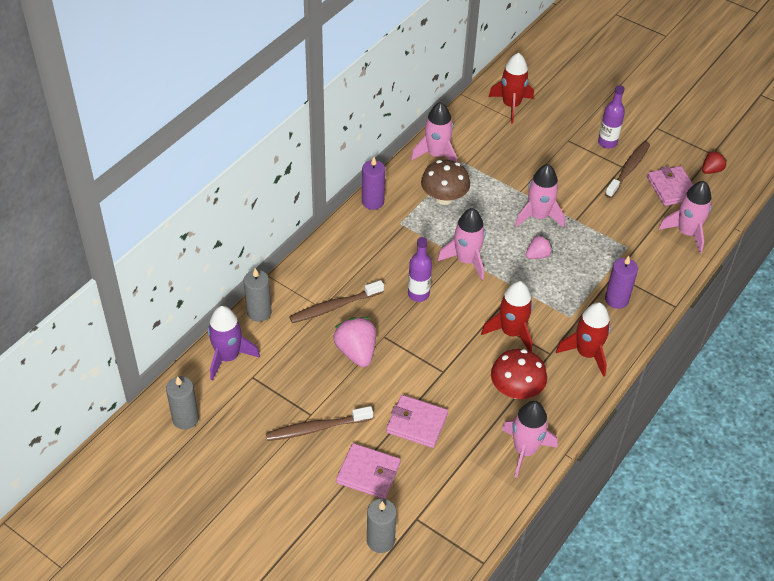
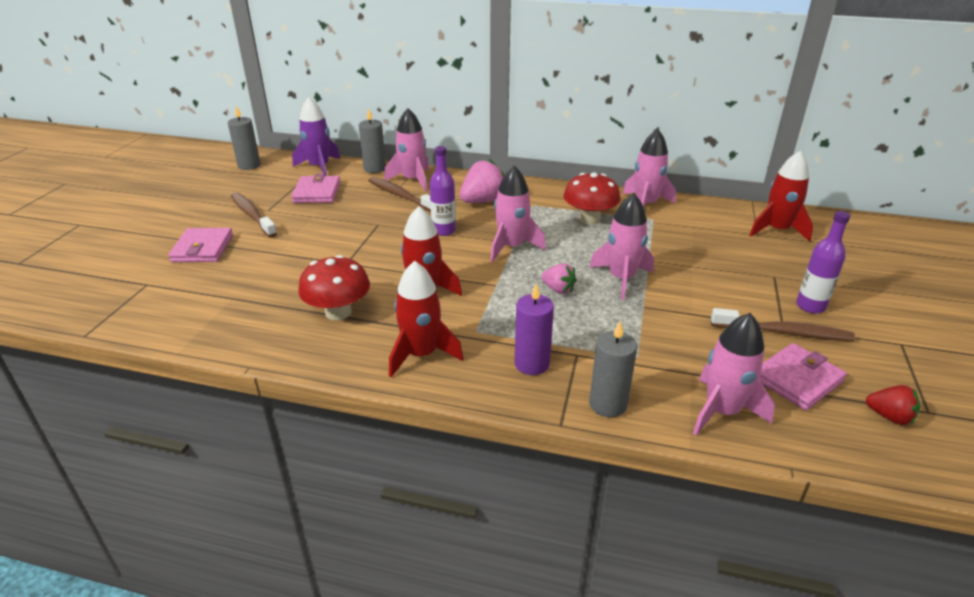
camera: 70 degrees right, 15 degrees down
pink strawberry [333,317,376,367] -> pink strawberry moved to [460,159,504,203]
purple candle [362,157,385,210] -> none
grey candle [367,499,397,553] -> grey candle moved to [589,321,637,417]
pink wallet [386,395,448,448] -> pink wallet moved to [291,174,341,203]
brown mushroom [421,160,470,205] -> red mushroom [563,172,620,225]
pink rocket [502,401,557,478] -> pink rocket moved to [384,108,429,191]

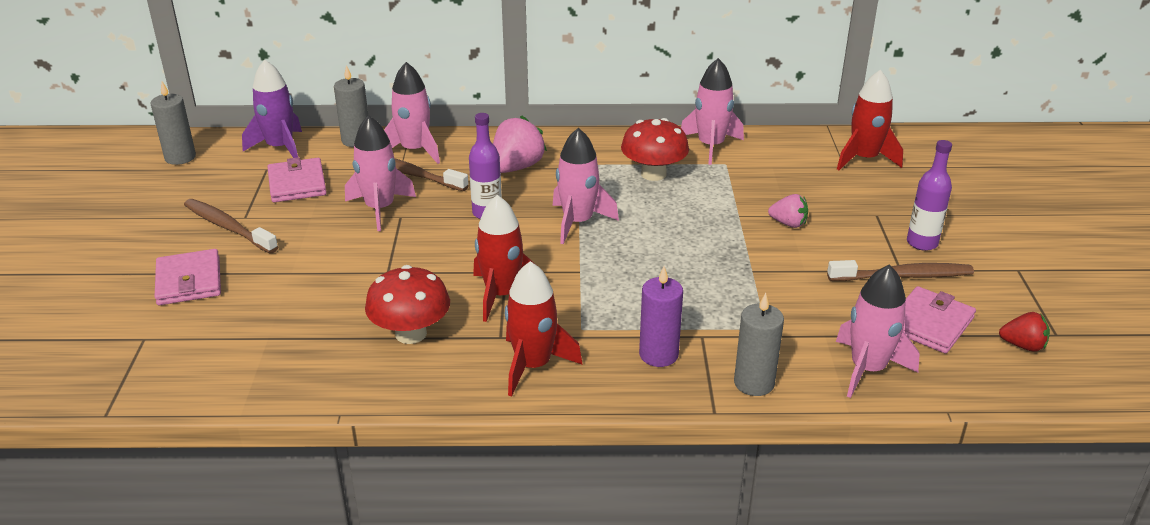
camera: 15 degrees left, 0 degrees up
pink strawberry [541,263,577,294] -> pink strawberry moved to [768,194,808,228]
pink rocket [589,193,654,300] -> pink rocket moved to [345,115,416,231]

